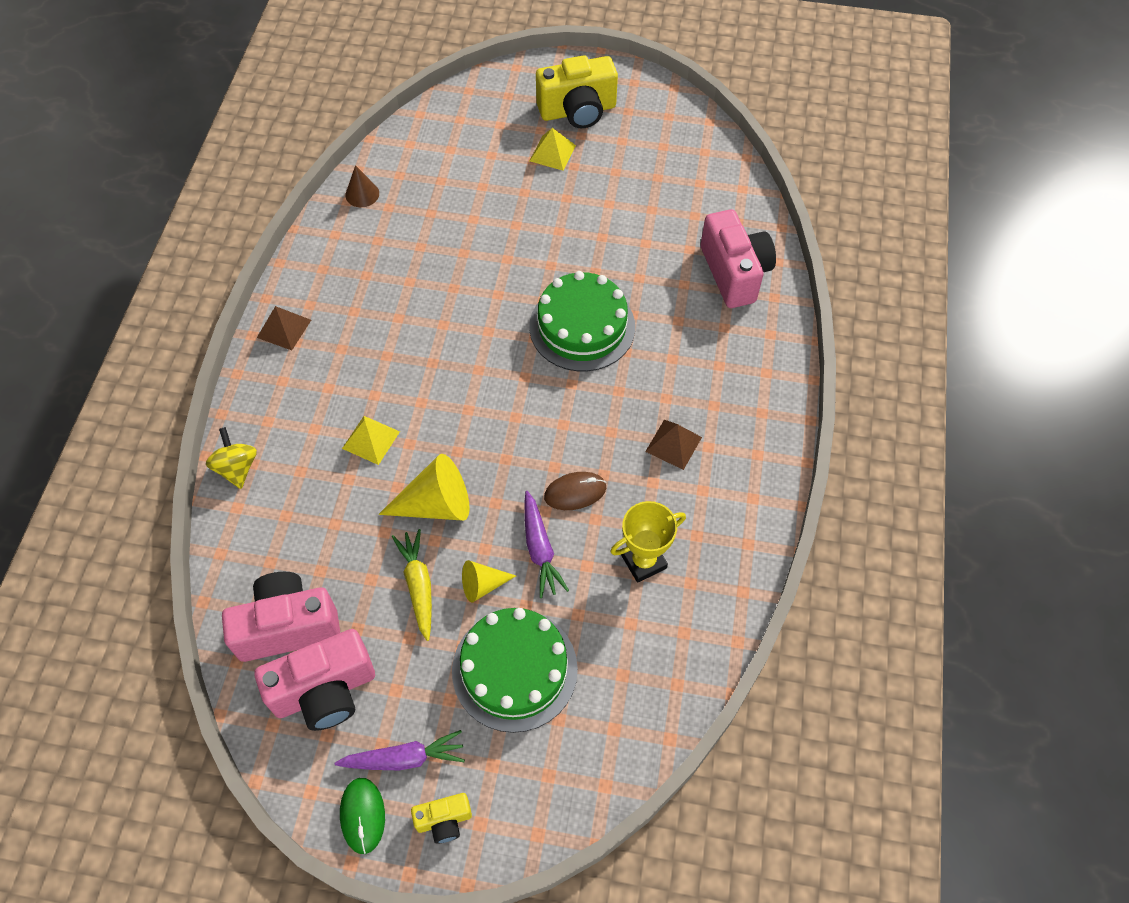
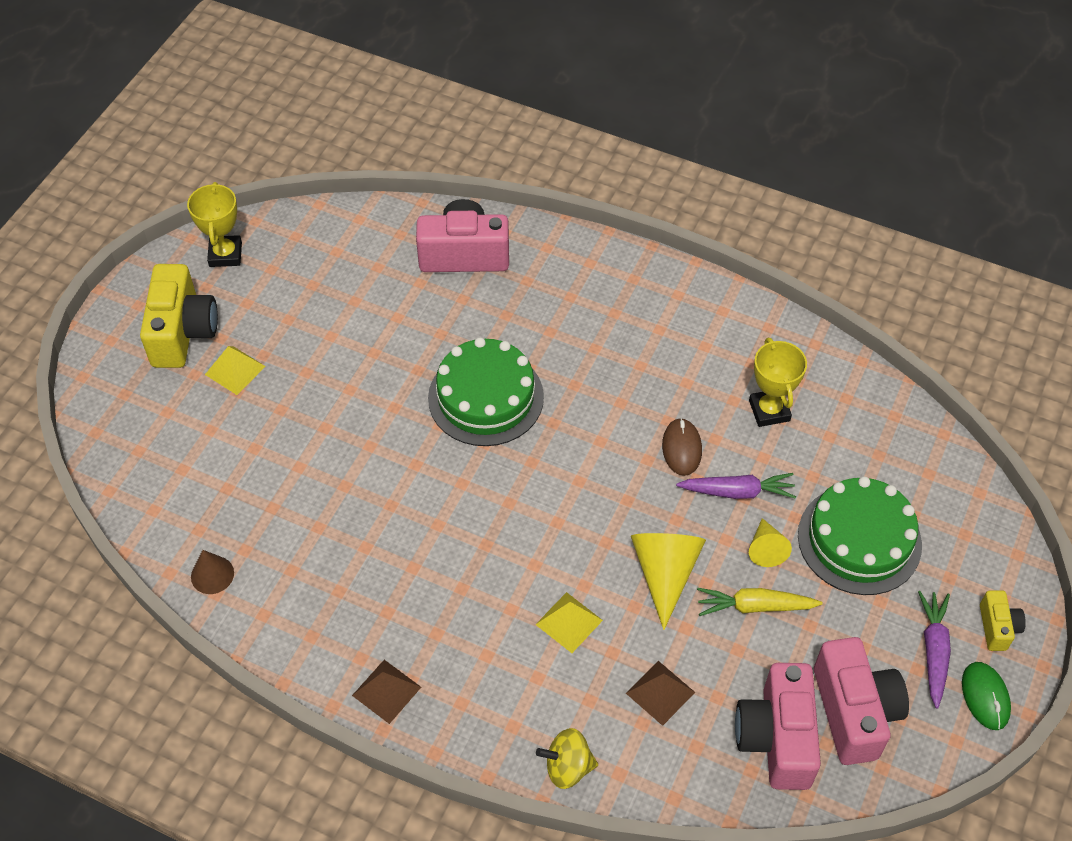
camera: 75 degrees left, 5 degrees down
green mouse [340,778,385,854] -> green mouse turned 75 degrees clockwise [962,662,1011,730]
brown pyramid [645,420,702,470] -> brown pyramid moved to [626,661,695,726]
none -> yellow trophy [187,182,242,267]

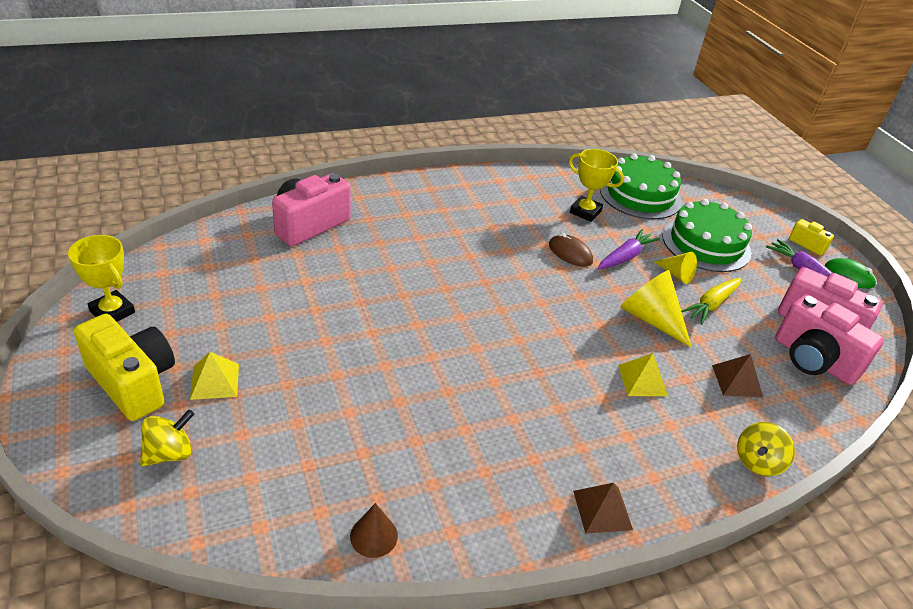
camera: 50 degrees left, 15 degrees down
green cake [428,337,544,446] -> green cake moved to [600,153,682,219]
none -> yellow spinning top [140,410,194,466]

